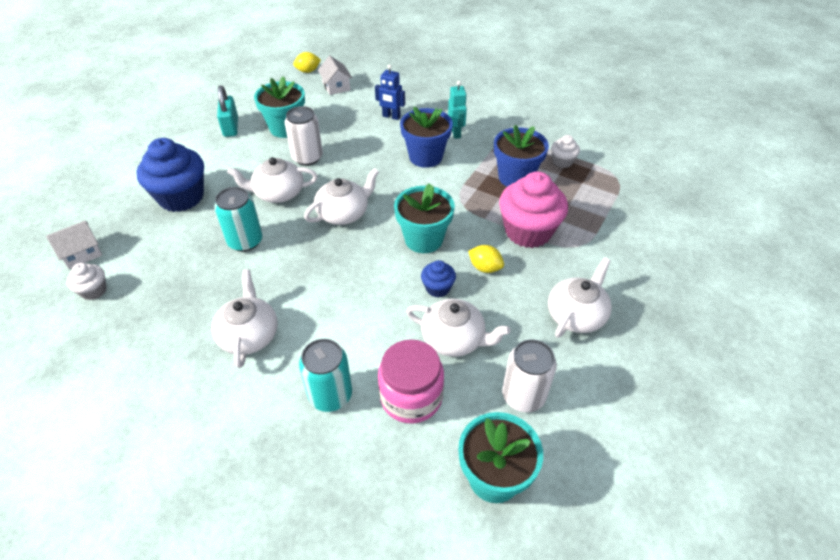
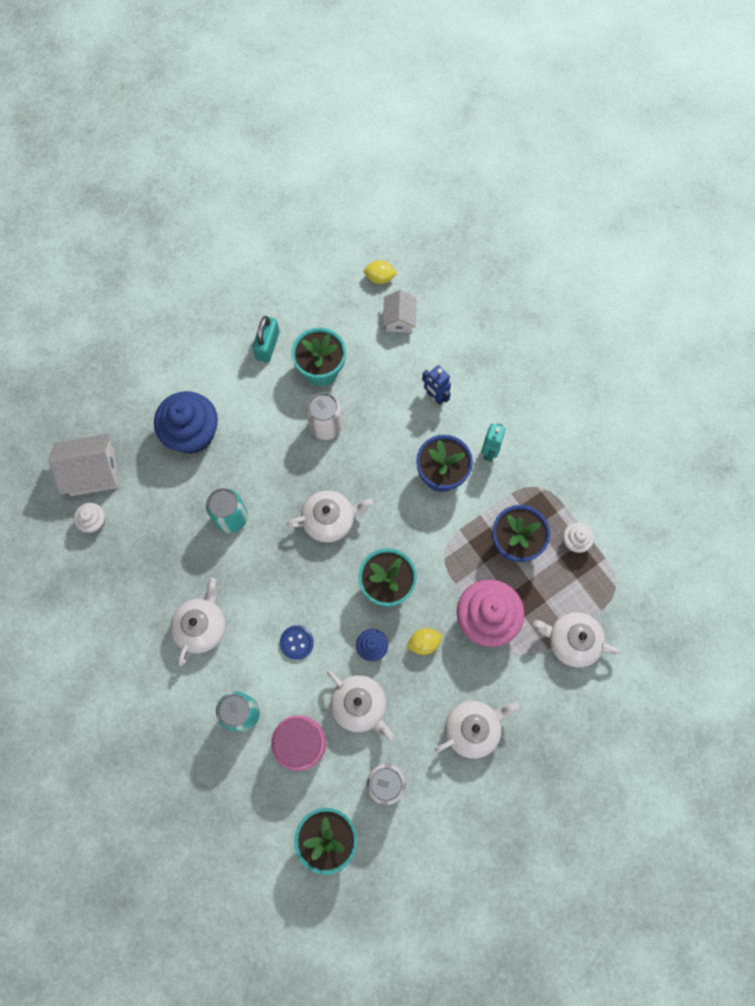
camera: 25 degrees right, 25 degrees up
white house [46,221,102,269] -> white house [48,434,119,496], size x1.60
white teapot [227,157,318,203] -> white teapot moved to [533,612,620,667]
yellow lemon [468,245,504,273] -> yellow lemon turned 75 degrees counterclockwise [407,628,442,655]
none -> blue button [280,625,314,660]

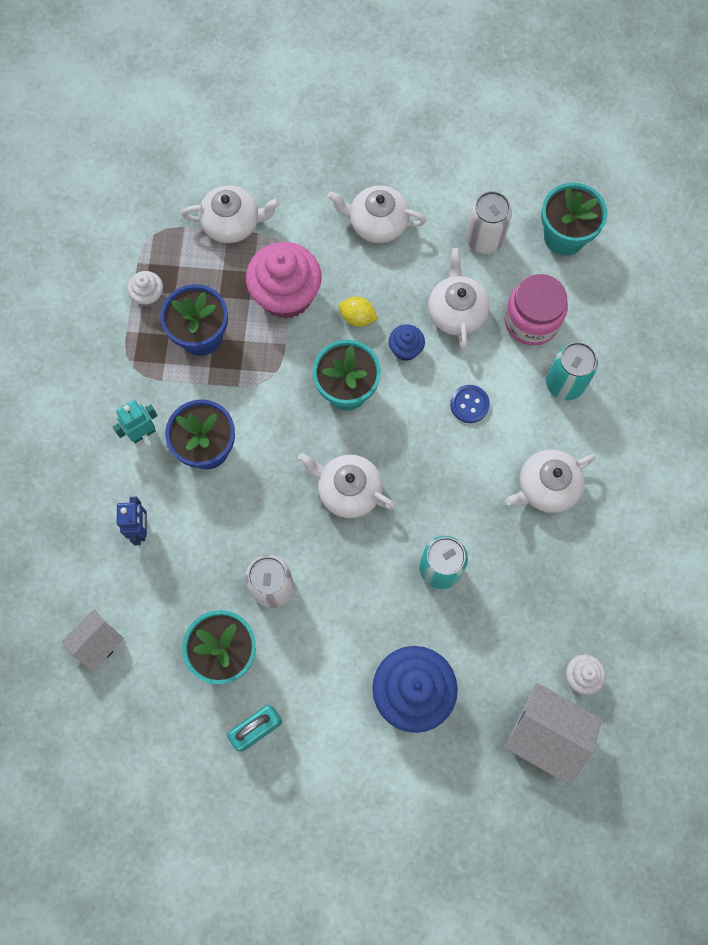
camera: 140 degrees left, 0 degrees up
yellow lemon [364,260,397,284] -> none
white teapot [533,612,620,667] -> white teapot turned 60 degrees counterclockwise [181,185,280,243]

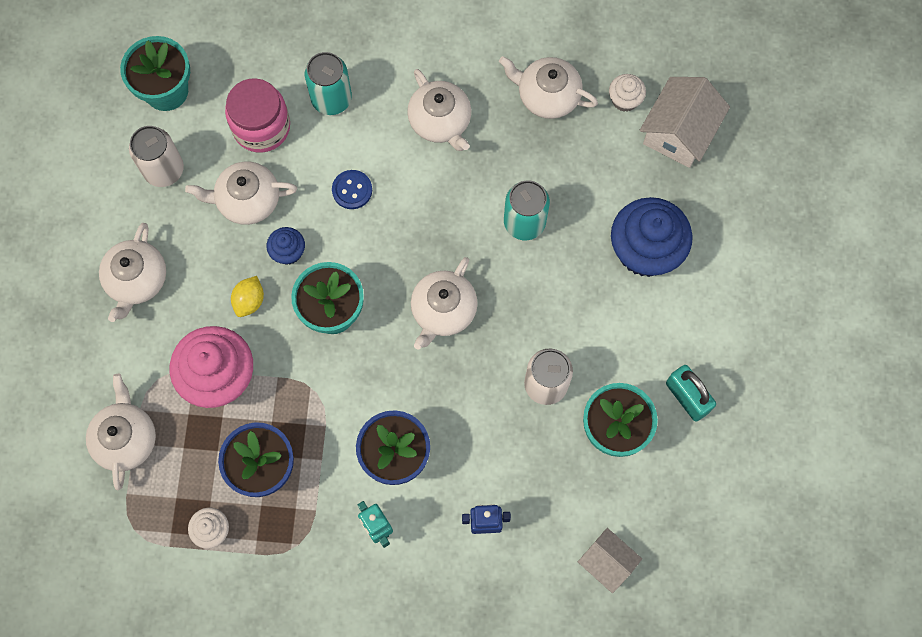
camera: 90 degrees left, 0 degrees up
none -> white teapot [499,56,598,119]

